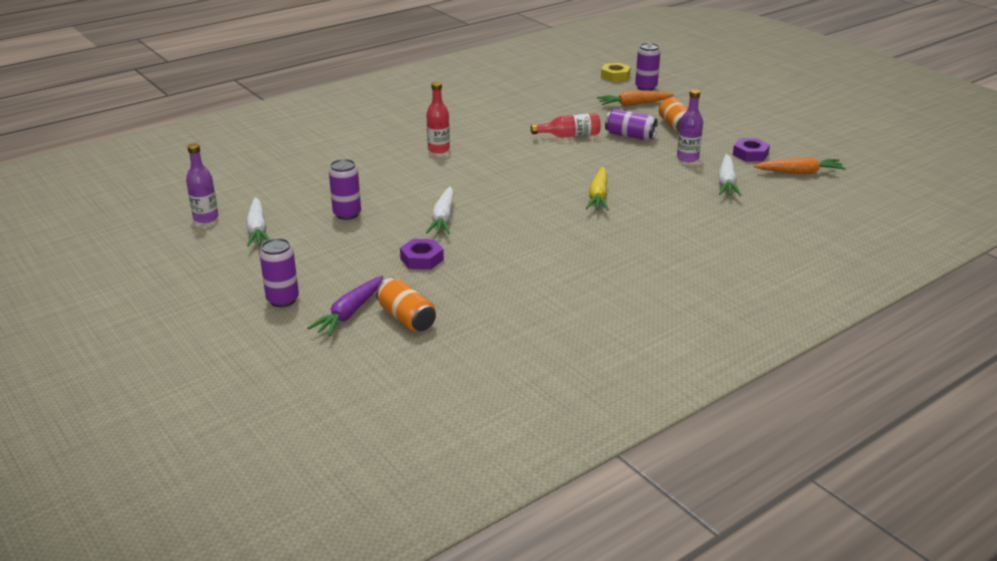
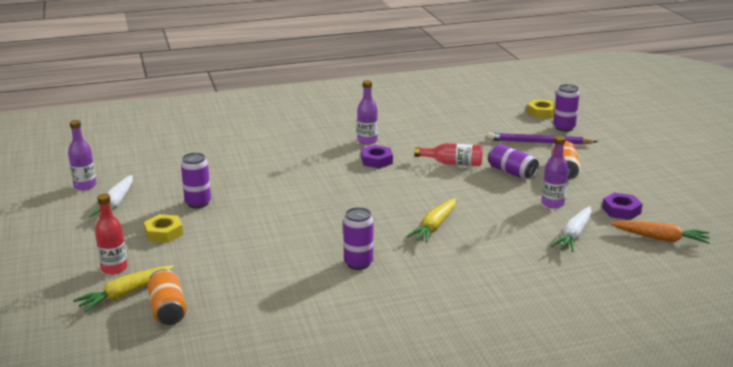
camera: 20 degrees right, 5 degrees down
purple can [260,238,299,307] -> purple can moved to [343,207,373,270]
purple carrot [307,276,383,336] -> yellow carrot [73,265,174,312]
purple nut [400,239,444,270] -> purple nut moved to [361,145,393,168]
red bottle [426,82,450,154] -> red bottle moved to [95,193,127,275]
white carrot [426,187,454,234] -> none
orange carrot [597,90,674,106] -> purple pencil [487,133,598,145]
none -> yellow nut [144,214,183,243]
none -> purple bottle [357,80,378,145]

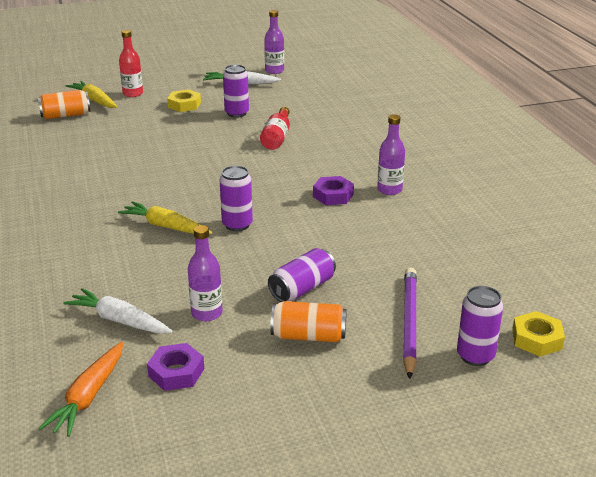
camera: 90 degrees right, 5 degrees up
purple can [343,207,373,270] -> purple can moved to [220,166,253,231]
red bottle [415,143,483,166] -> red bottle moved to [260,107,290,150]

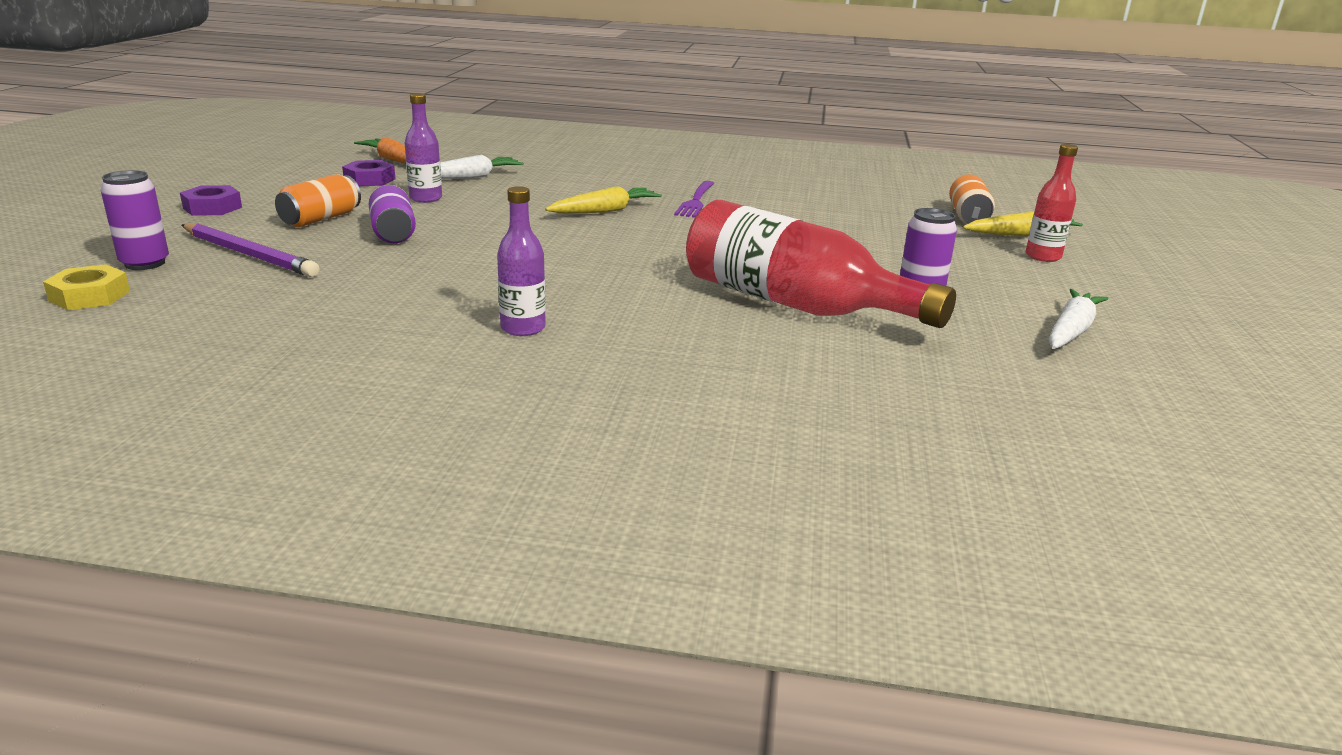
camera: 115 degrees right, 5 degrees down
yellow nut [167,89,201,112] -> none
purple can [220,166,253,231] -> none
red bottle [260,107,290,150] -> red bottle [686,200,956,328], size x2.03
purple bottle [264,10,284,74] -> none
purple nut [313,176,354,205] -> purple nut moved to [180,185,242,216]
none -> purple fork [674,181,714,218]

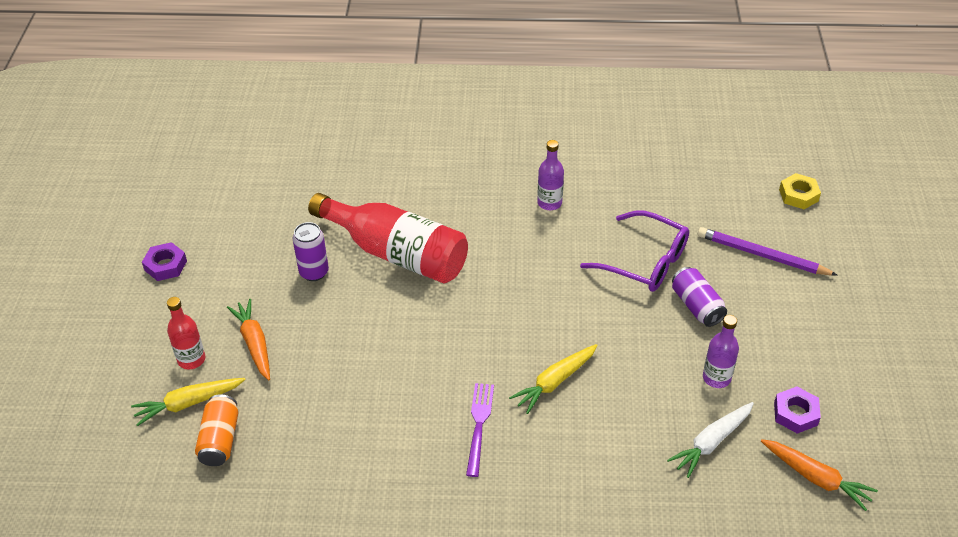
camera: 175 degrees right, 20 degrees up
purple can [101,170,169,270] -> none
purple nut [180,185,242,216] -> purple nut moved to [142,242,187,281]
orange can [275,174,361,227] -> none
white carrot [1049,289,1109,349] -> none
none -> orange carrot [227,299,270,381]
none -> purple glasses [580,210,689,292]

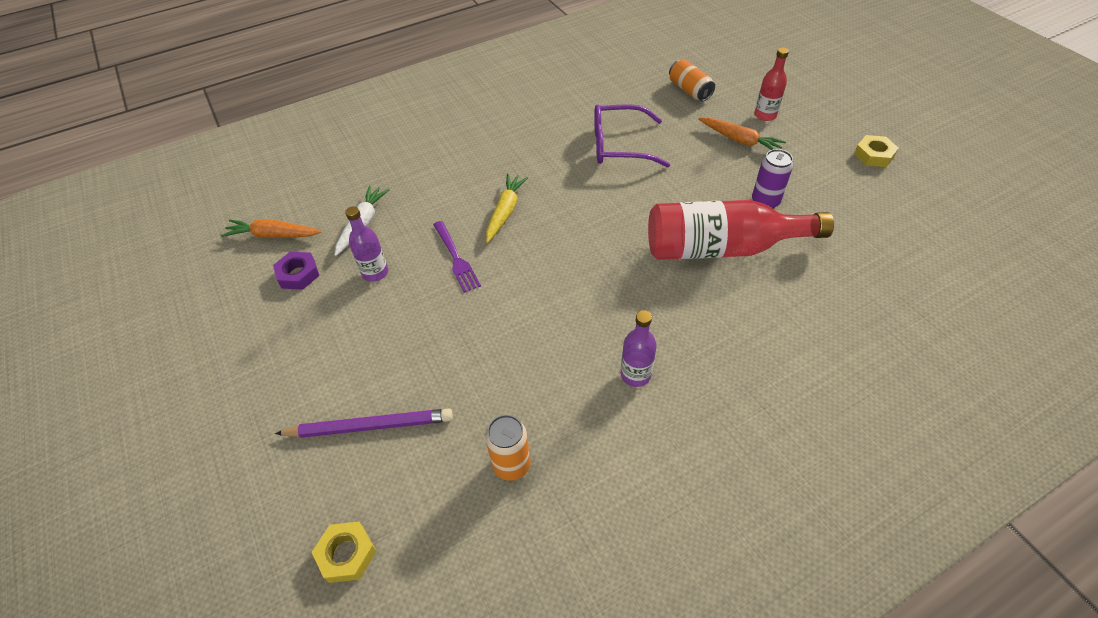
camera: 150 degrees right, 5 degrees up
yellow carrot [131,378,246,426] -> none
purple nut [142,242,187,281] -> yellow nut [854,135,899,167]
purple fork [466,383,494,477] -> purple fork moved to [433,221,481,293]
purple glasses [580,210,689,292] -> purple glasses moved to [594,104,670,167]
purple can [672,267,727,327] -> none
none -> orange can [485,415,531,481]

